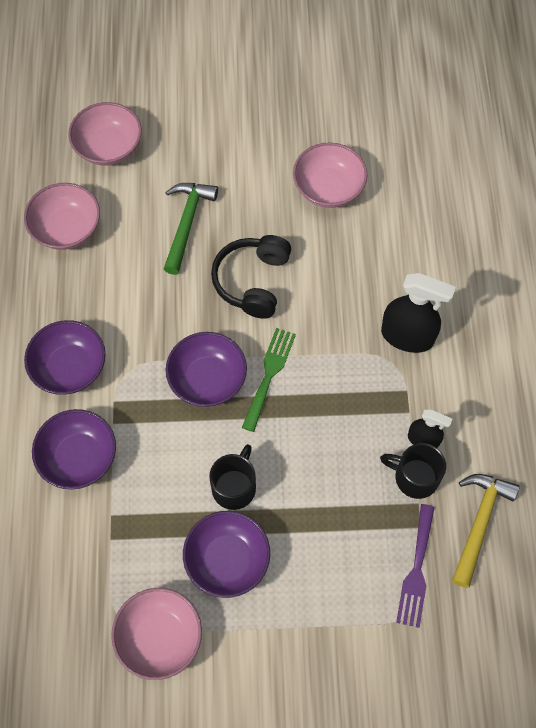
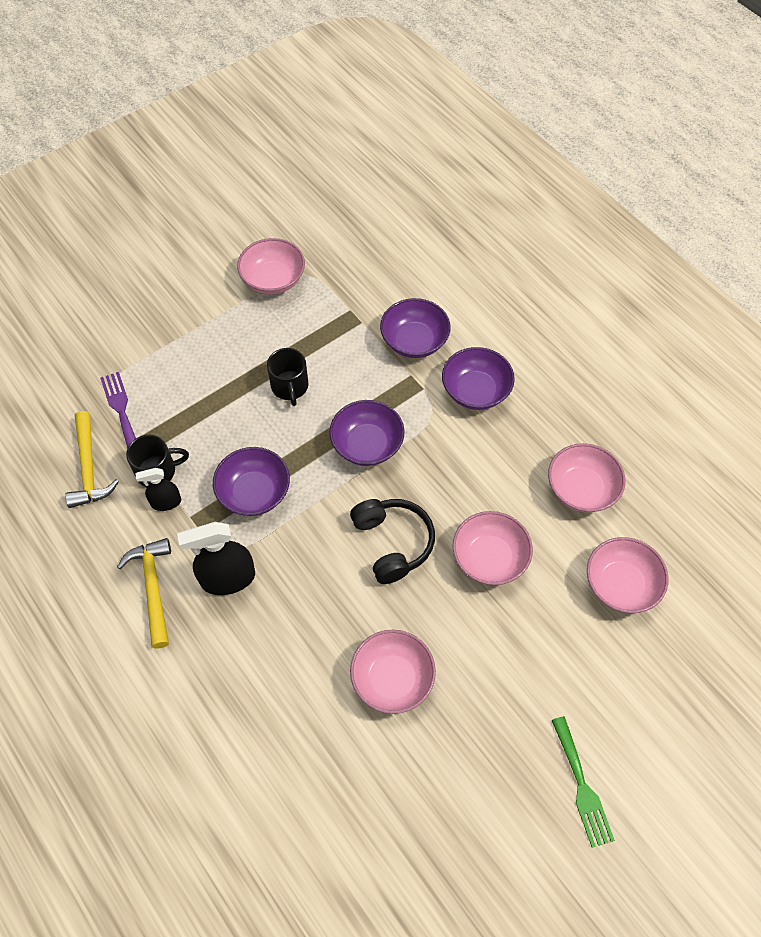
camera: 145 degrees right, 5 degrees down
green hammer [164,183,218,275] -> pink bowl [452,511,533,585]
purple bowl [183,511,270,598] -> purple bowl moved to [213,447,290,516]
green fork [242,328,296,432] -> green fork moved to [552,716,615,848]
none -> yellow hammer [117,538,171,649]

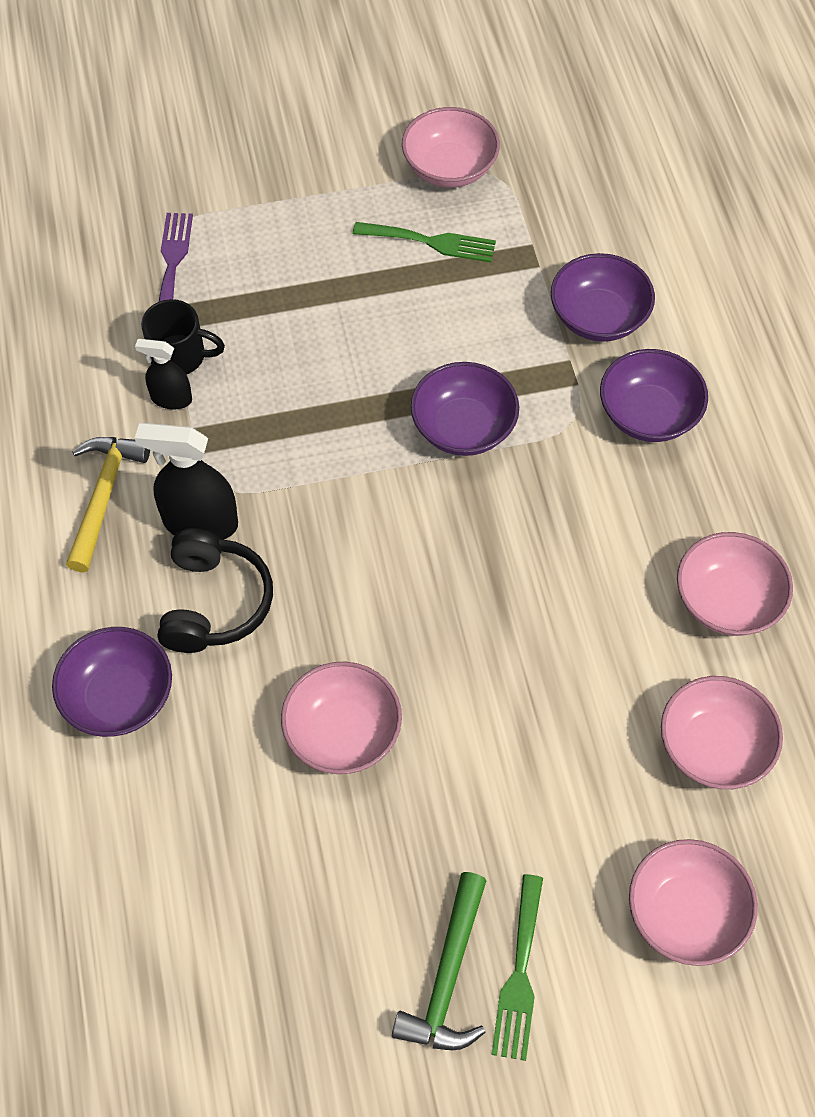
camera: 25 degrees right, 0 degrees up
yellow hammer [65,411,119,508] -> none
purple bowl [213,447,290,516] -> purple bowl moved to [52,627,172,737]
black mug [267,348,309,406] -> none
black headphones [350,499,435,584] -> black headphones moved to [158,528,273,653]
pink bowl [452,511,533,585] -> pink bowl moved to [629,839,758,966]
none -> green fork [353,222,496,262]
none -> green hammer [392,872,487,1050]

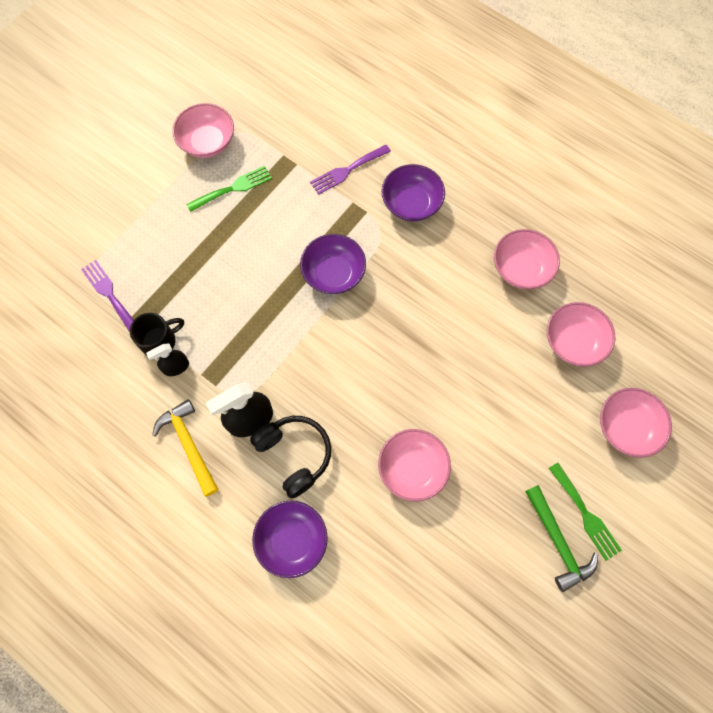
camera: 40 degrees left, 10 degrees up
purple bowl [551,253,655,342] -> purple fork [310,144,391,195]

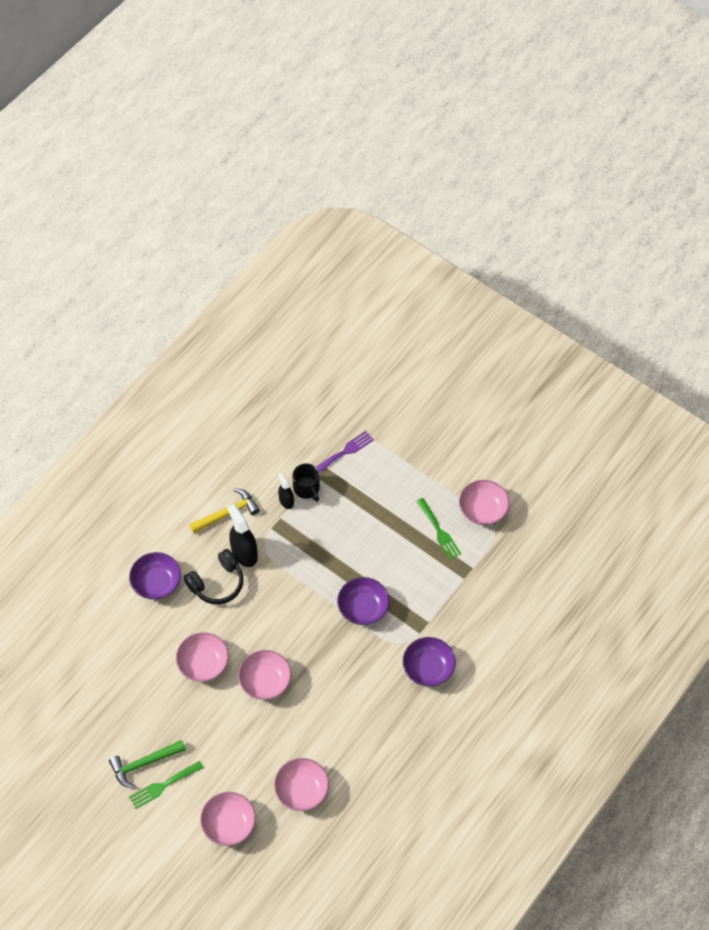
camera: 90 degrees right, 10 degrees down
purple fork [310,144,391,195] -> none
pink bowl [494,229,560,289] -> pink bowl moved to [238,650,291,700]

